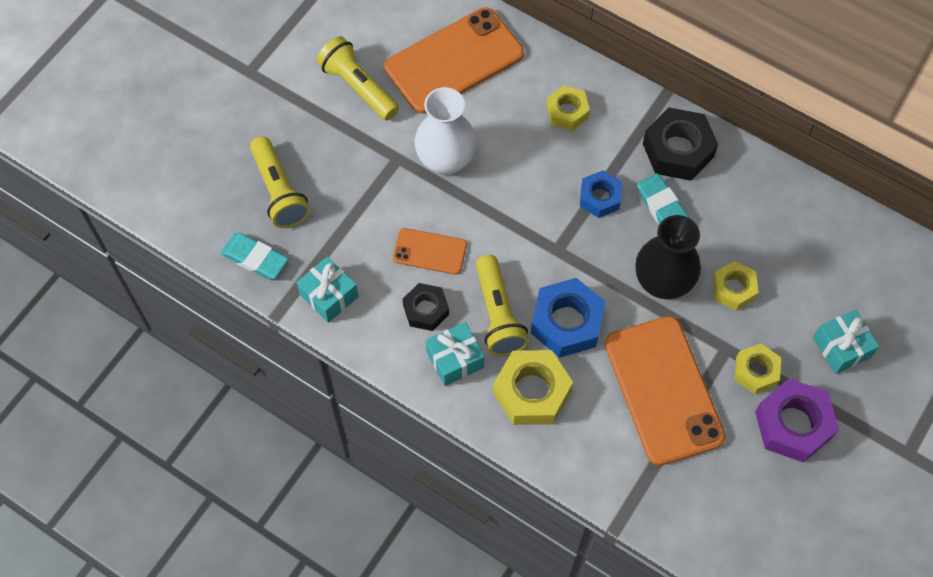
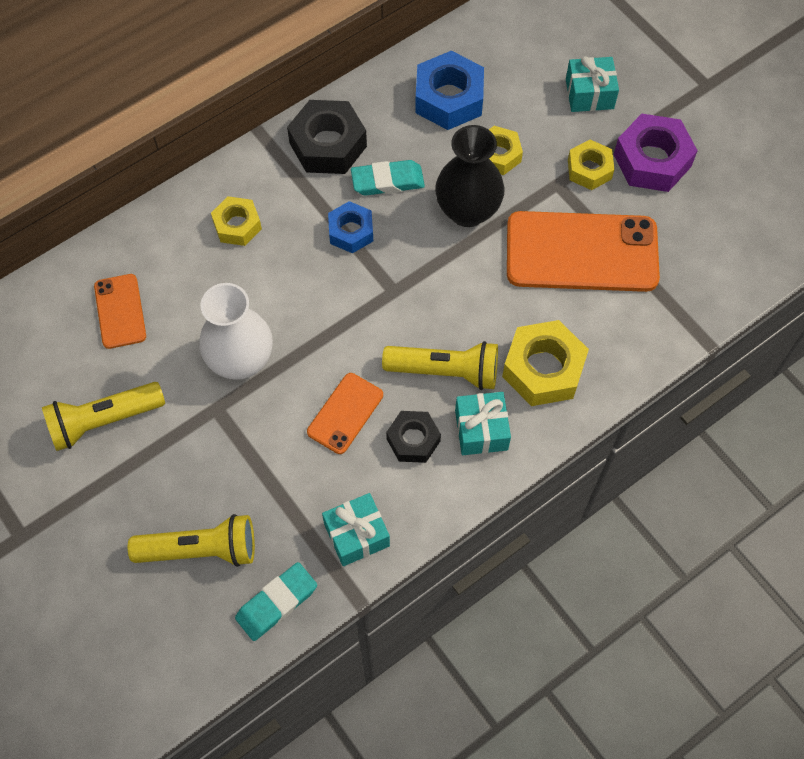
camera: 70 degrees left, 0 degrees up
orange phone [384,7,524,114] -> orange phone [94,274,146,349], size x0.51
blue nut [531,278,605,358] -> blue nut moved to [415,51,484,130]

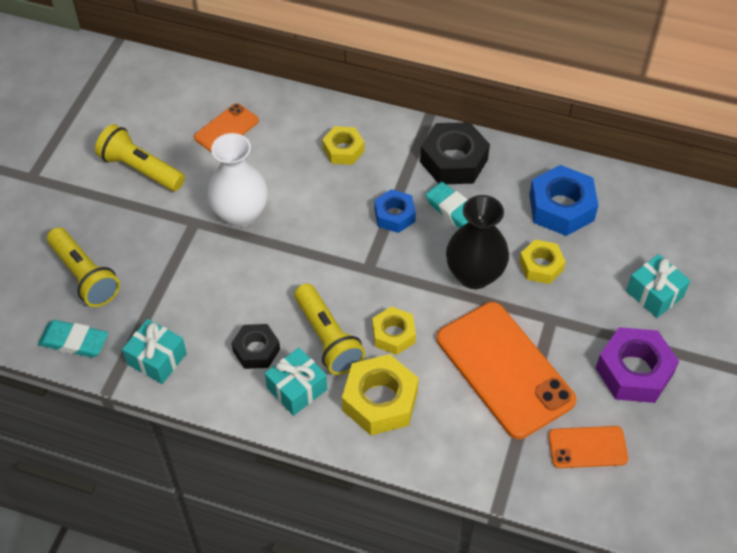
camera: 55 degrees right, 10 degrees down
orange phone [307,373,383,454] -> orange phone moved to [548,426,628,468]
yellow nut [568,140,614,190] -> yellow nut moved to [372,306,416,355]

